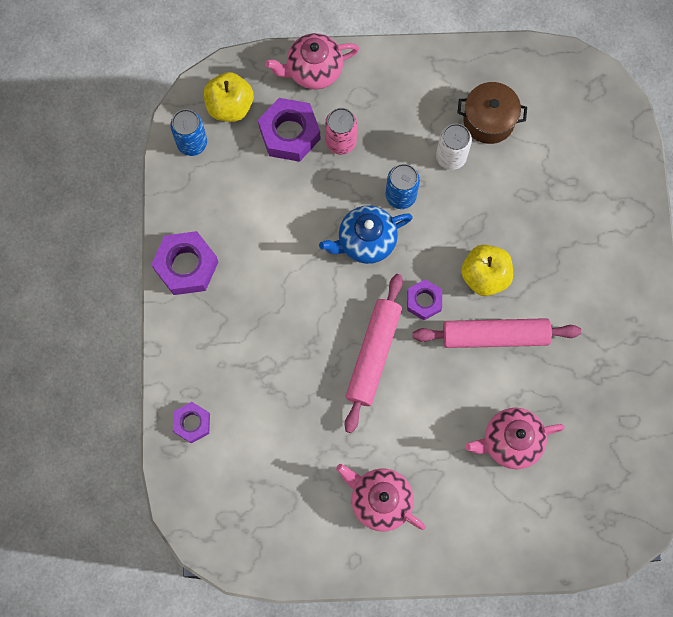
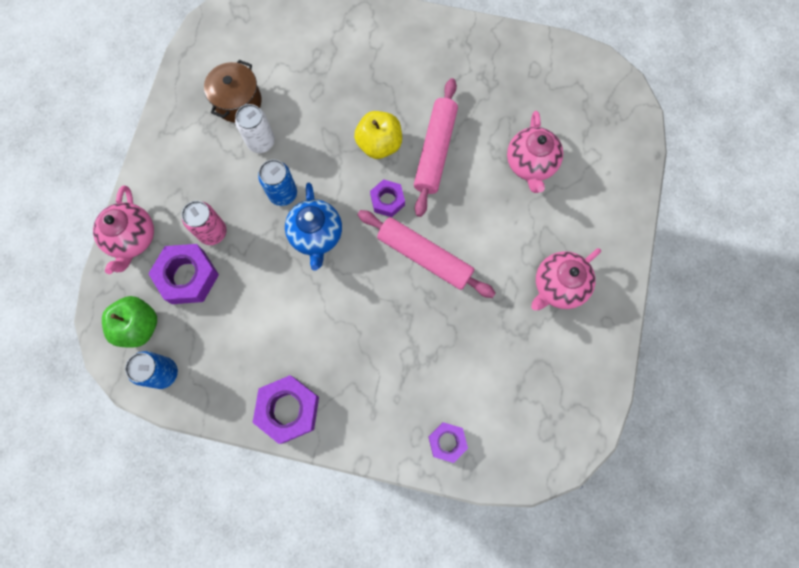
camera: 75 degrees left, 0 degrees up
yellow apple [204,72,254,122] -> green apple [102,296,157,348]

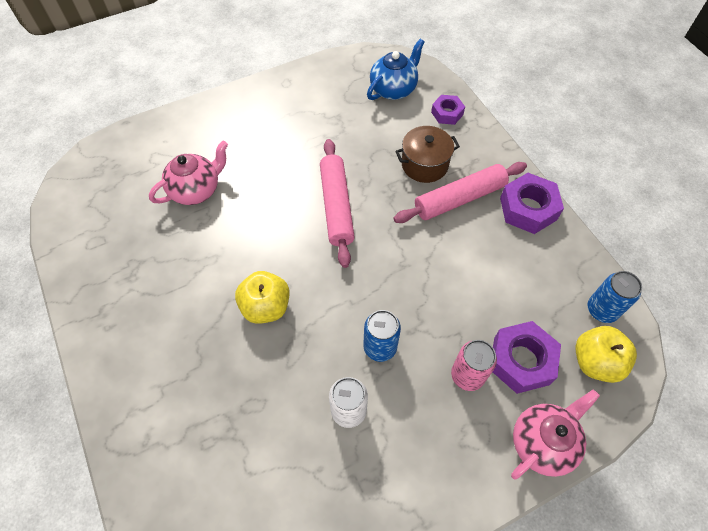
camera: 130 degrees left, 15 degrees down
green apple [102,296,157,348] -> yellow apple [575,326,637,383]
brown pot [204,60,262,122] -> brown pot moved to [395,126,460,183]
blue teapot [285,183,342,271] -> blue teapot moved to [367,39,425,100]
purple nut [370,179,405,217] -> none
pink rolling pin [414,78,458,217] -> pink rolling pin moved to [393,162,527,223]
pink teapot [531,248,601,310] -> none

